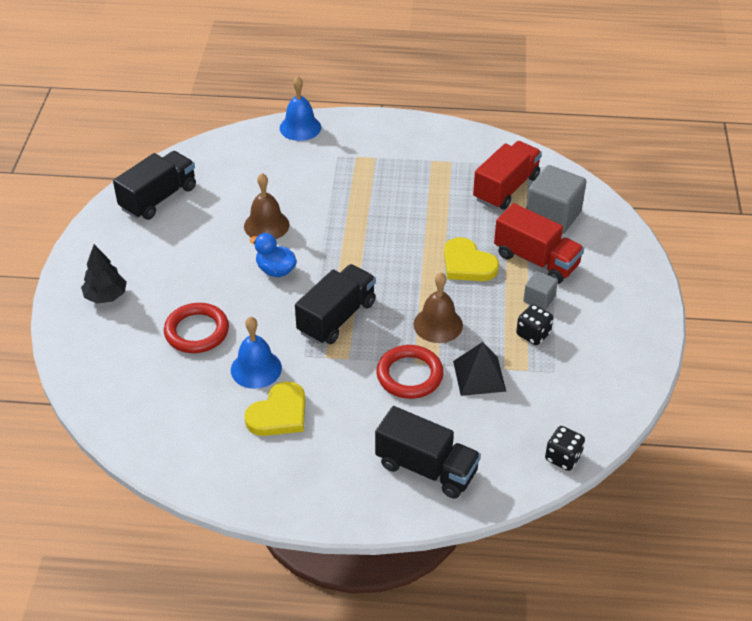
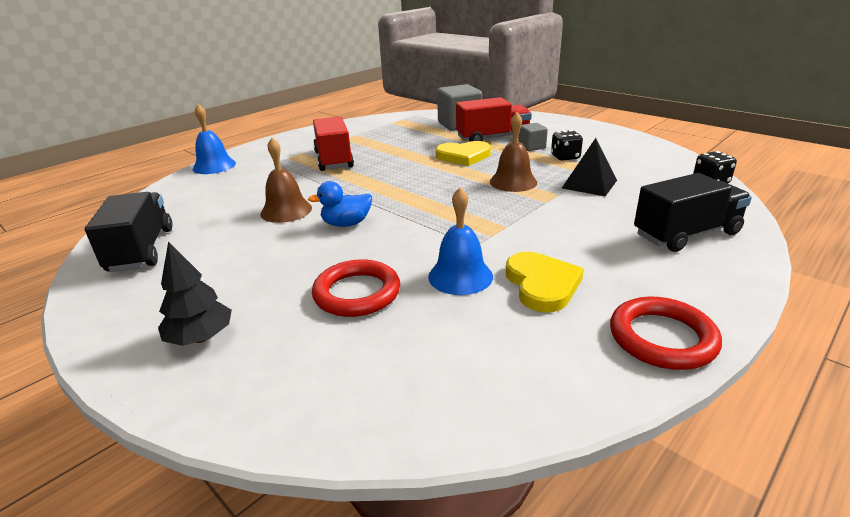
camera: 50 degrees left, 15 degrees down
black truck [295,264,376,344] -> none
red ring [376,345,444,399] -> red ring moved to [610,297,722,370]
red truck [473,141,542,209] -> red truck moved to [313,116,354,171]

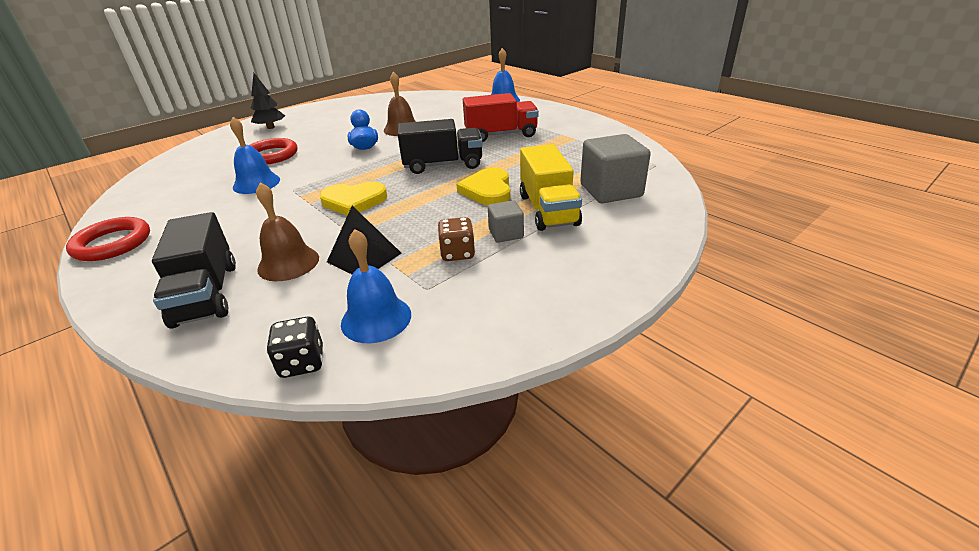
camera: 95 degrees right, 5 degrees up
black truck [85,192,172,272] -> black truck moved to [398,119,483,174]
red truck [456,97,532,141] -> yellow truck [520,144,582,231]
brown bell [490,112,537,192] -> brown bell moved to [256,182,319,281]
yellow heart [506,252,584,312] -> yellow heart moved to [320,182,387,216]
black dice [551,130,583,161] -> brown dice [437,217,475,261]
none -> blue bell [341,229,411,343]

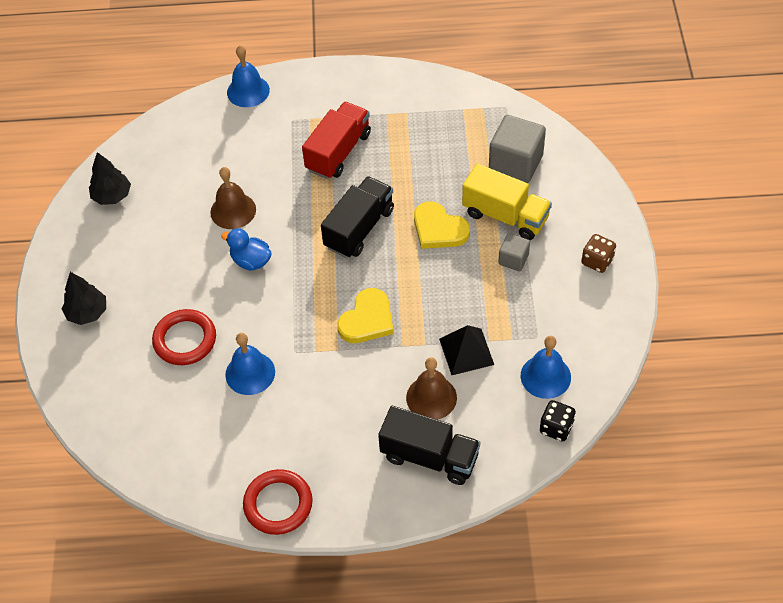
camera: 50 degrees left, 20 degrees up
brown dice [437,217,475,261] -> brown dice moved to [582,234,616,273]
none -> black tree [89,152,131,205]

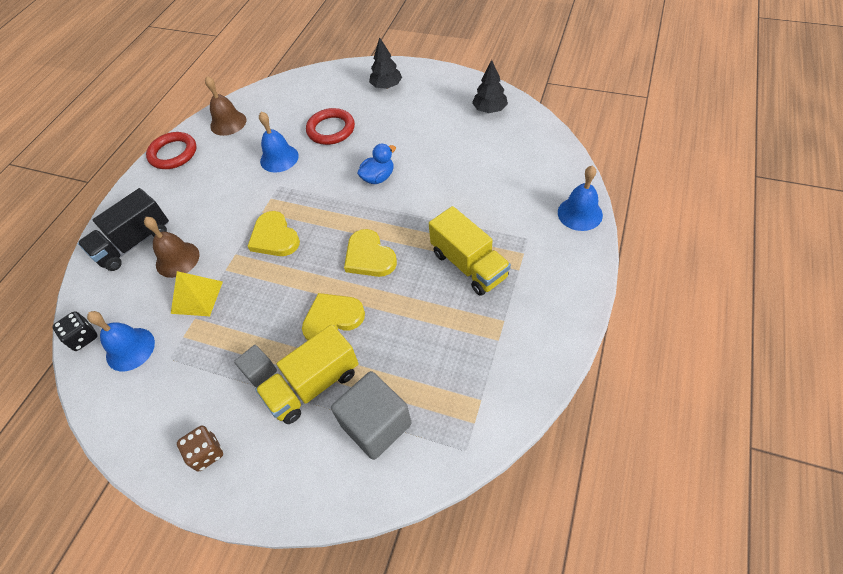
camera: 115 degrees right, 0 degrees up
brown bell [210,167,256,229] -> brown bell moved to [205,76,246,136]
red truck [302,102,371,179] -> yellow truck [429,206,511,296]
black truck [321,176,394,258] -> yellow heart [344,229,397,277]
black pyramid [439,325,494,375] -> yellow pyramid [171,271,223,316]

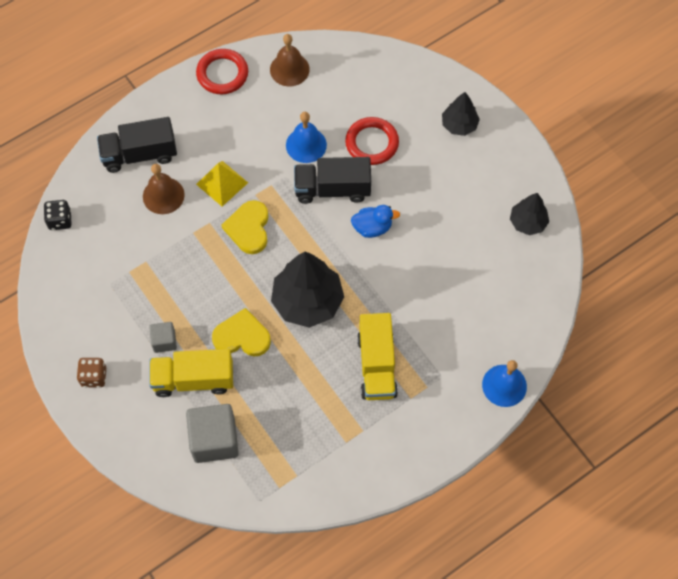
camera: 30 degrees right, 10 degrees up
blue bell [87,311,155,371] -> none
yellow pyramid [171,271,223,316] -> yellow pyramid moved to [196,161,248,206]
yellow heart [344,229,397,277] -> black tree [271,252,344,328]
none -> black truck [294,157,371,204]

